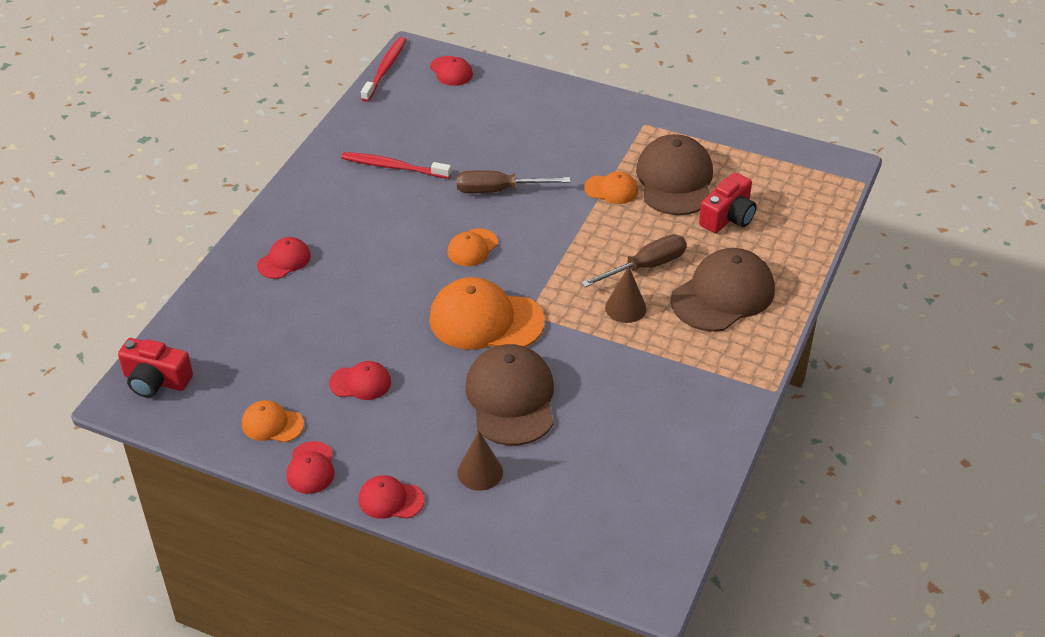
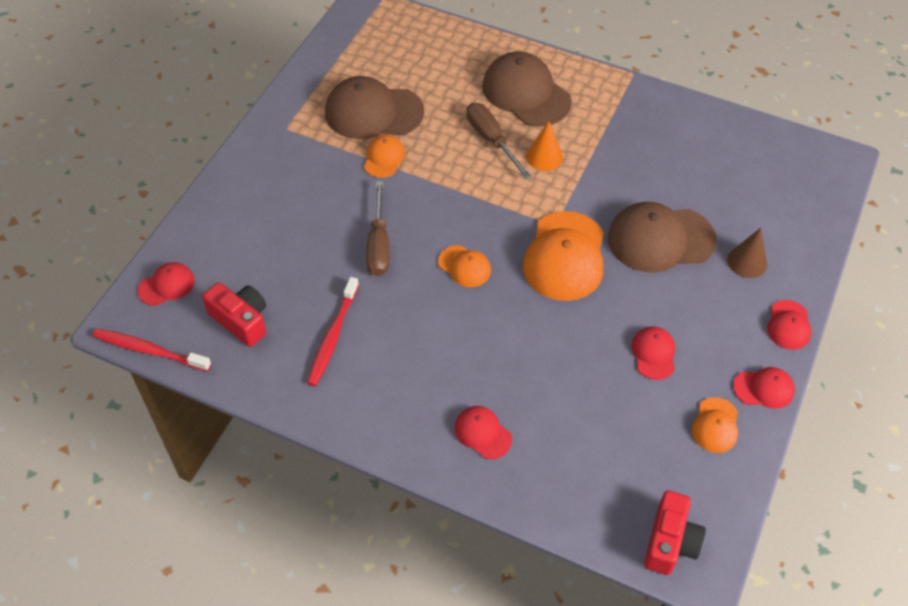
camera: 90 degrees left, 10 degrees up
brown cone [605,266,647,323] -> orange cone [526,121,563,171]
red camera [699,173,757,233] -> red camera moved to [202,282,266,347]

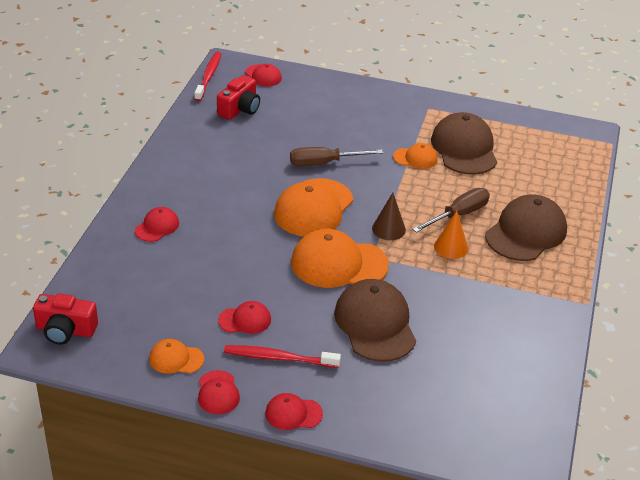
camera: 80 degrees right, 15 degrees down
red toothbrush [307,277,359,386] -> red toothbrush moved to [224,345,341,368]
orange cap [438,245,491,287] -> orange cap [274,178,353,236], size x1.96
brown cone [727,228,767,278] -> brown cone moved to [372,193,406,240]

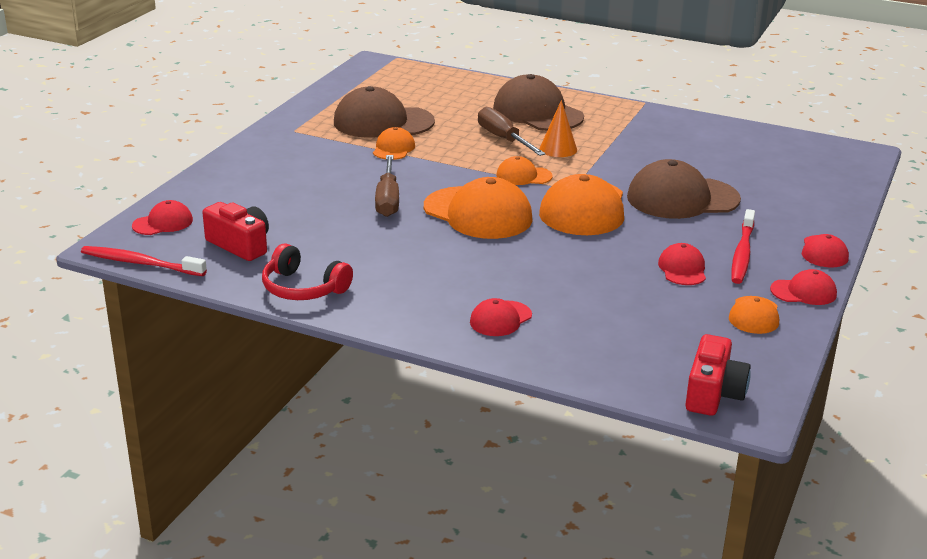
camera: 80 degrees left, 10 degrees down
red cap [135,207,179,242] -> red cap turned 90 degrees counterclockwise [470,298,532,336]
brown cone [372,193,406,240] -> orange cap [496,156,553,185]
none -> red headphones [262,243,353,300]

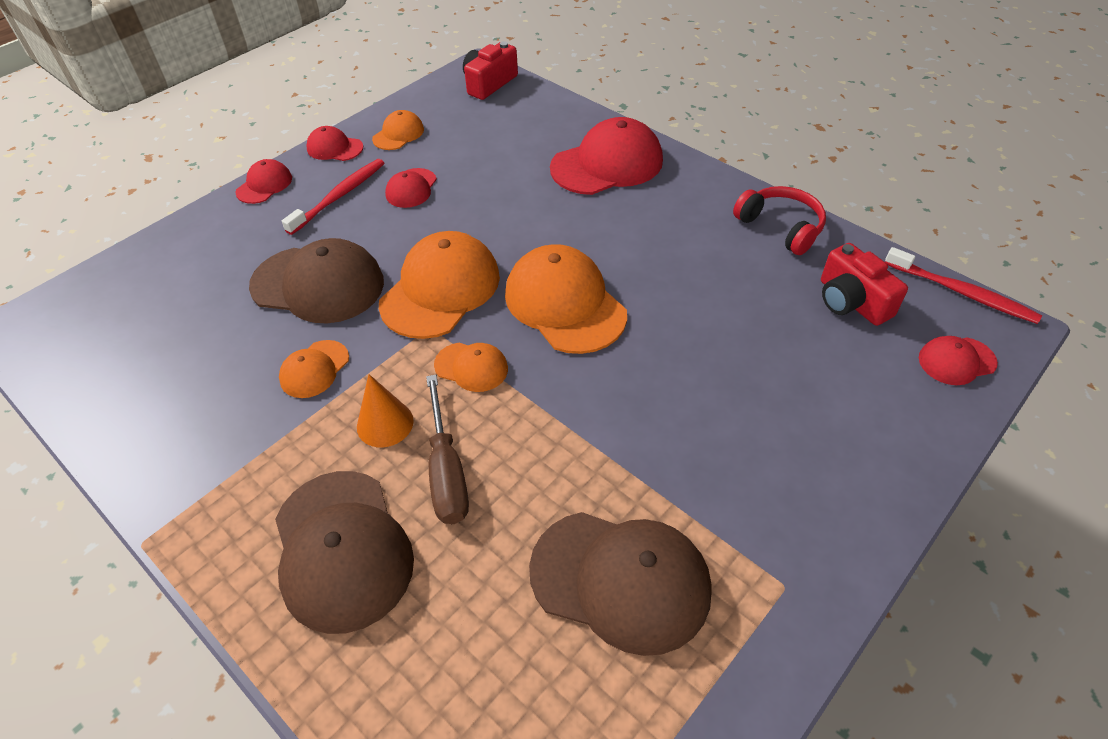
camera: 160 degrees left, 20 degrees up
orange cap [373,127,415,160] -> orange cap moved to [279,340,349,398]
brown screwdriver [375,155,399,217] -> none
red cap [470,298,532,336] -> red cap [550,117,663,195], size x1.96

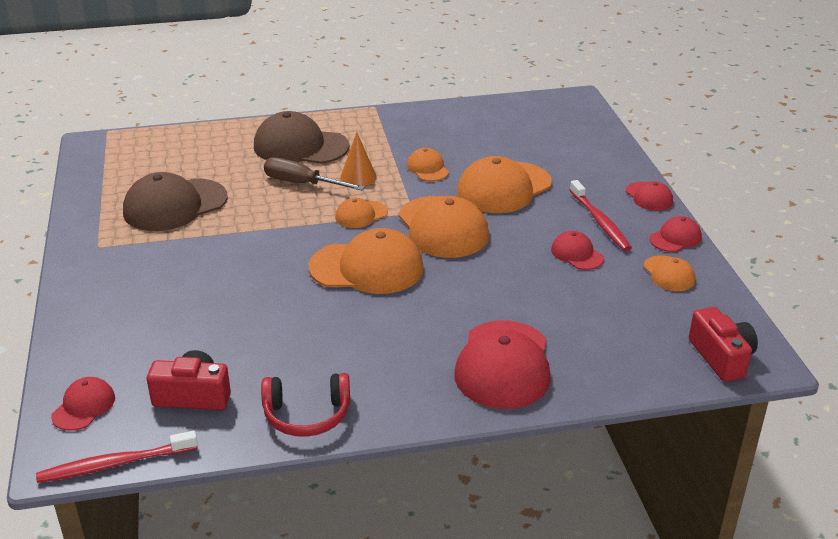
camera: 125 degrees right, 15 degrees down
brown cap [249,238,384,323] -> orange cap [457,156,552,213]

